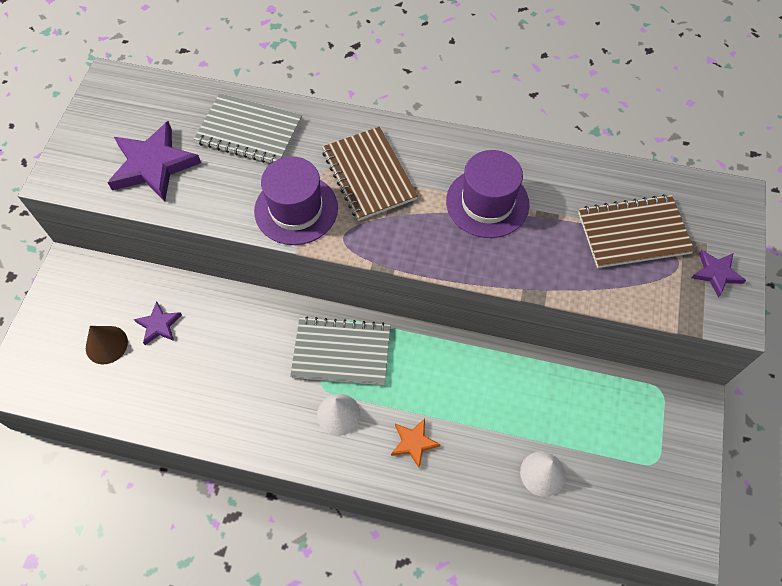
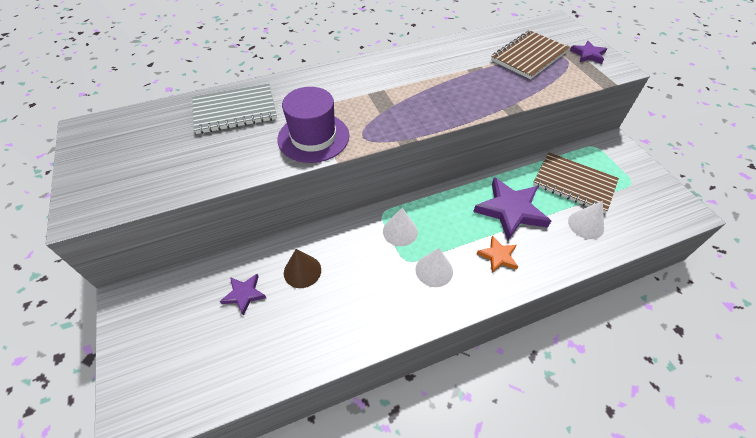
camera: 35 degrees left, 10 degrees down
brown cone [86,326,128,364] -> brown cone moved to [284,249,321,288]
purple star [108,121,201,202] -> purple star moved to [473,177,551,240]
grey notebook [290,316,391,385] -> white cone [383,208,418,246]
brown notebook [322,127,418,221] -> brown notebook moved to [533,152,619,213]
purple hat [446,150,529,238] -> none

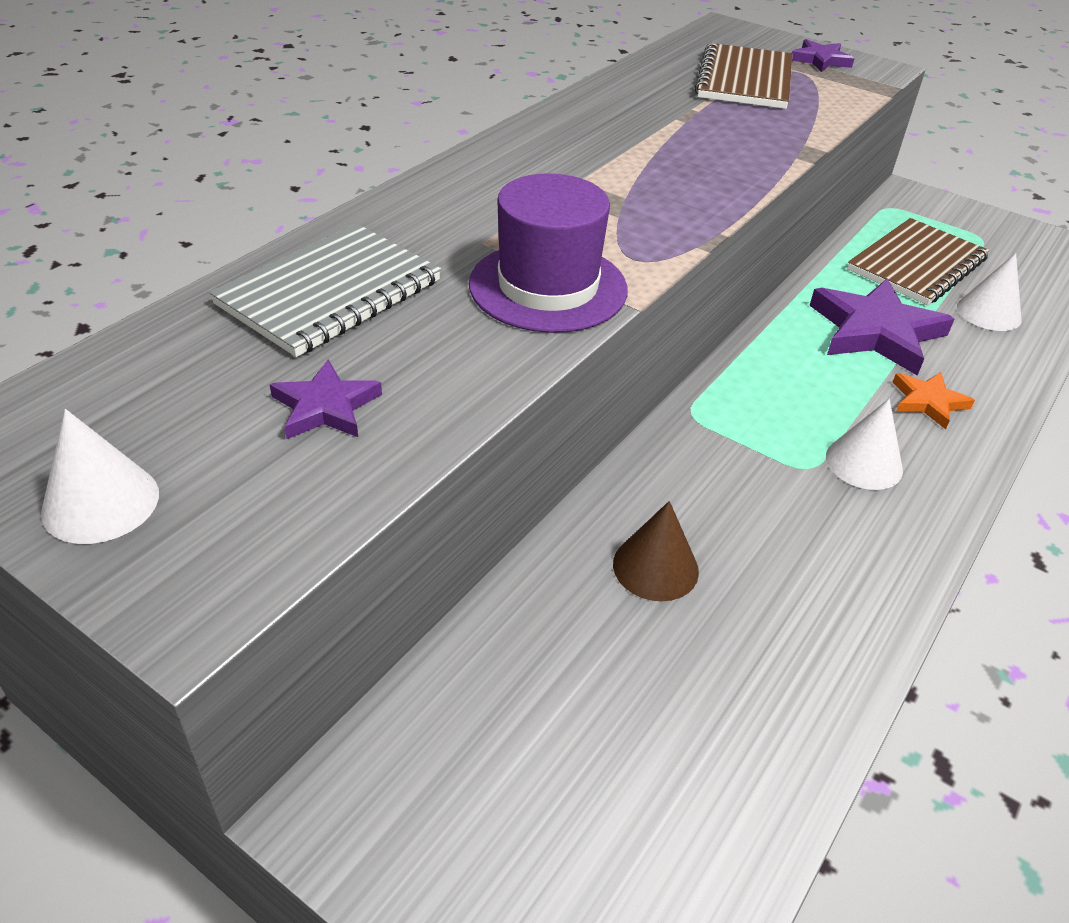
camera: 35 degrees left, 10 degrees down
purple star [220,274,266,316] -> purple star moved to [270,360,382,439]
white cone [383,208,418,246] -> white cone moved to [41,409,159,544]
brown notebook [533,152,619,213] -> brown notebook turned 45 degrees counterclockwise [847,218,989,305]

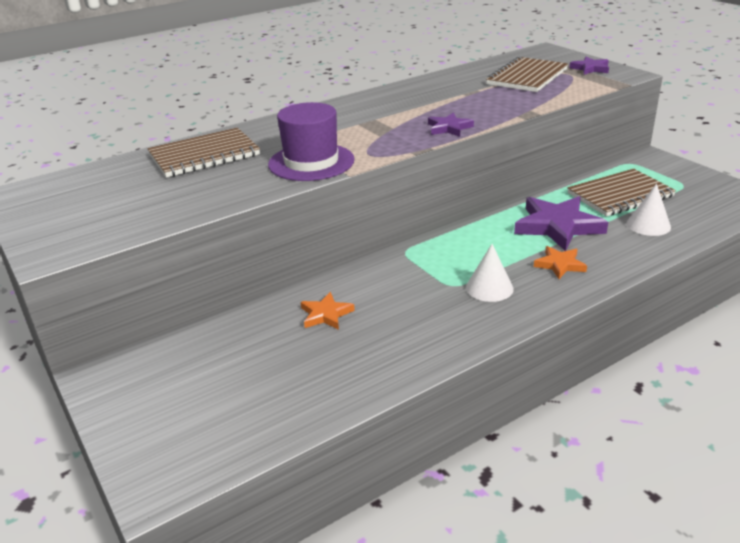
camera: 25 degrees right, 10 degrees down
white cone [41,409,159,544] -> none
grey notebook [209,224,441,357] -> brown notebook [147,128,260,177]
purple star [270,360,382,439] -> purple star moved to [428,113,474,137]
brown cone [613,501,699,601] -> orange star [301,292,355,330]

